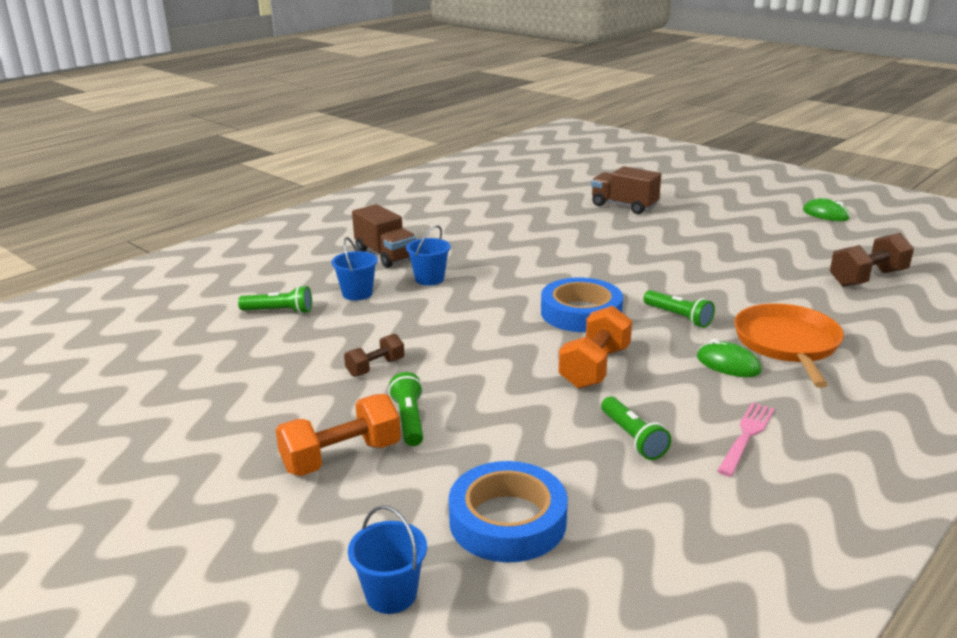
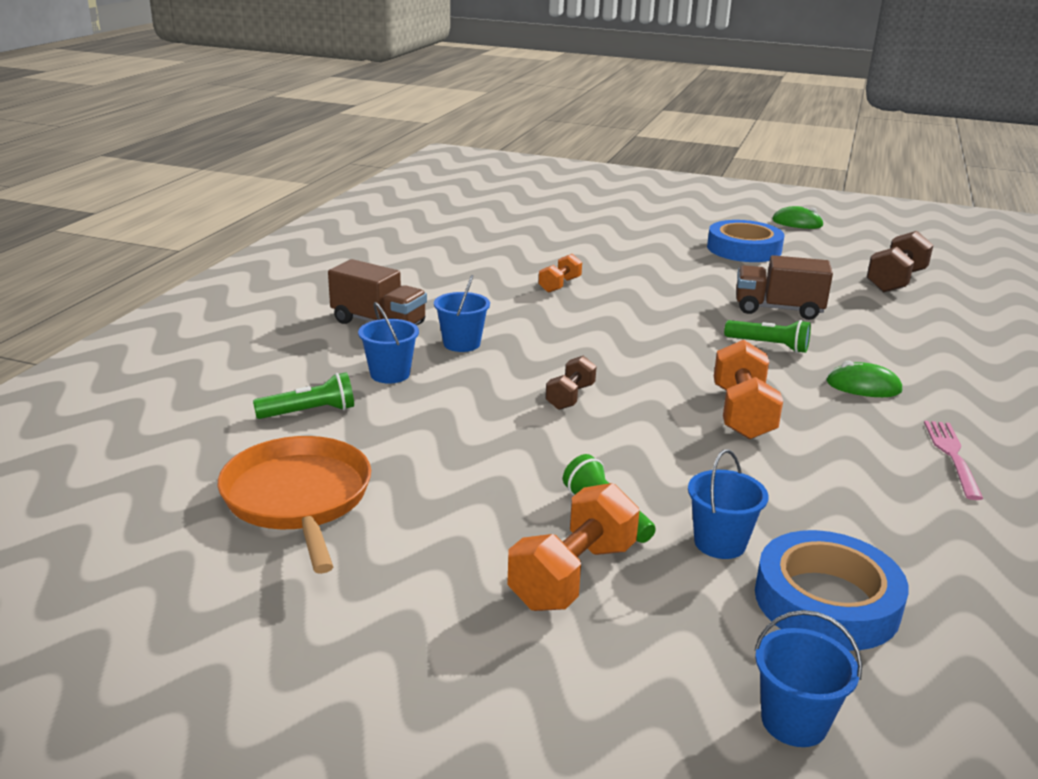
camera: 25 degrees left, 0 degrees up
brown dumbbell [344,334,405,377] -> brown dumbbell moved to [545,355,597,410]
blue tape [541,278,623,332] -> blue tape moved to [707,220,784,262]
brown truck [591,166,661,214] -> brown truck moved to [736,255,833,320]
green flashlight [601,396,671,460] -> none
orange pan [734,303,844,388] -> orange pan moved to [218,436,371,574]
none -> orange dumbbell [538,254,582,293]
none -> blue bucket [688,449,768,559]

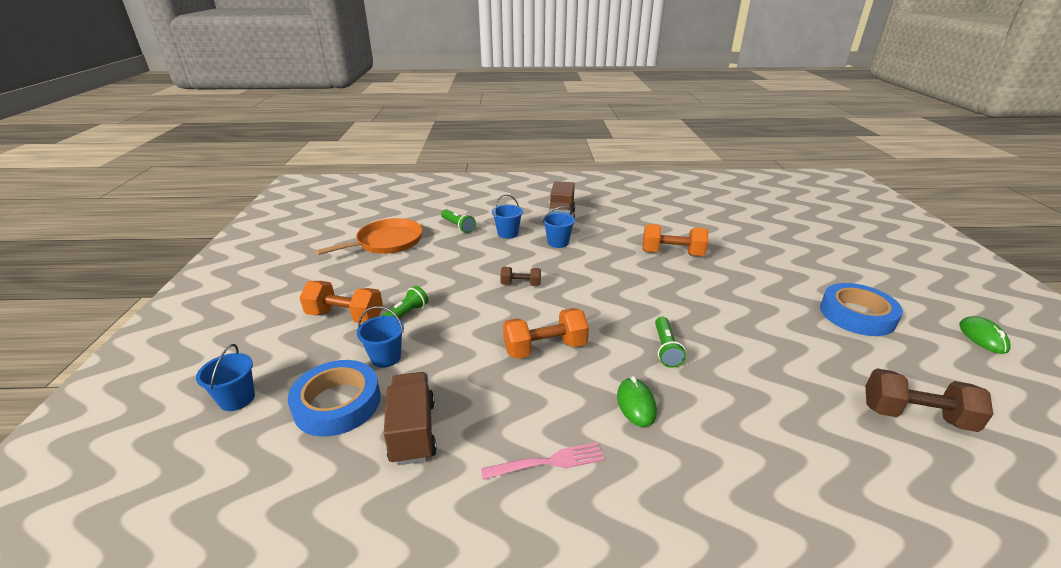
camera: 70 degrees right, 5 degrees up
orange dumbbell [538,254,582,293] -> orange dumbbell [642,224,708,256], size x1.68
brown truck [736,255,833,320] -> brown truck moved to [384,372,437,465]

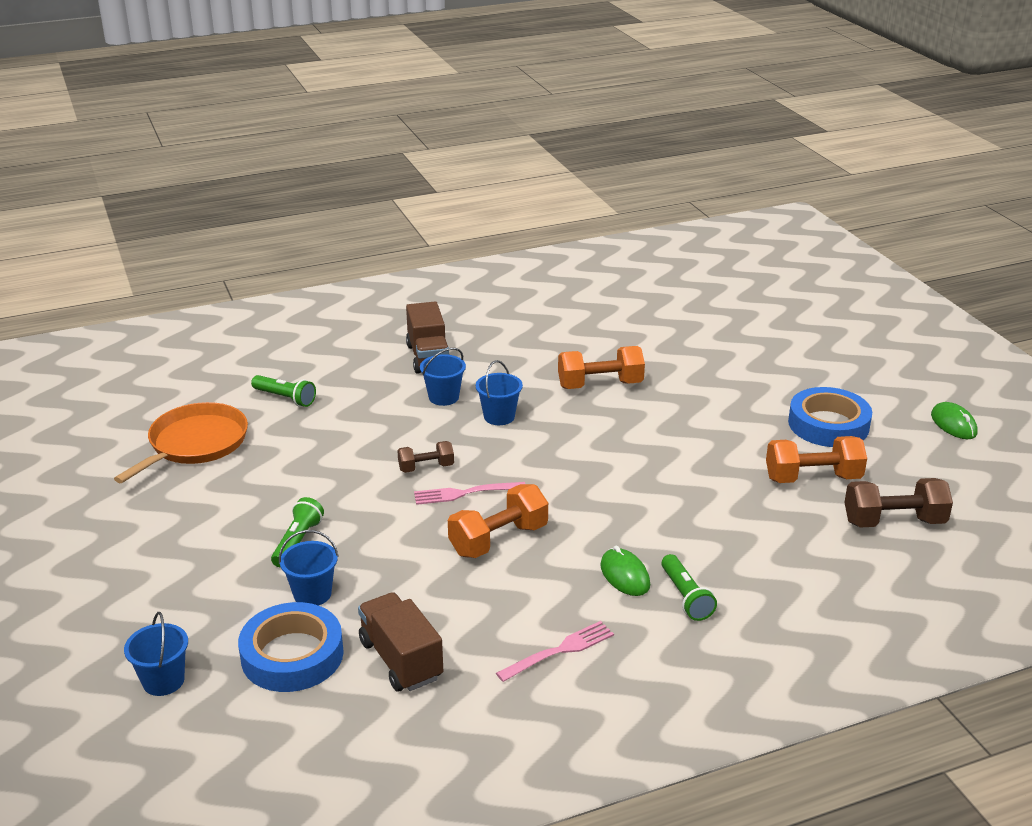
camera: 20 degrees left, 0 degrees up
orange dumbbell [299,281,383,323] -> orange dumbbell moved to [766,436,867,483]
blue bucket [492,194,523,239] -> blue bucket moved to [476,360,523,425]
green flashlight [655,316,686,368] -> green flashlight moved to [661,554,717,621]
none -> pink fork [414,482,525,505]

